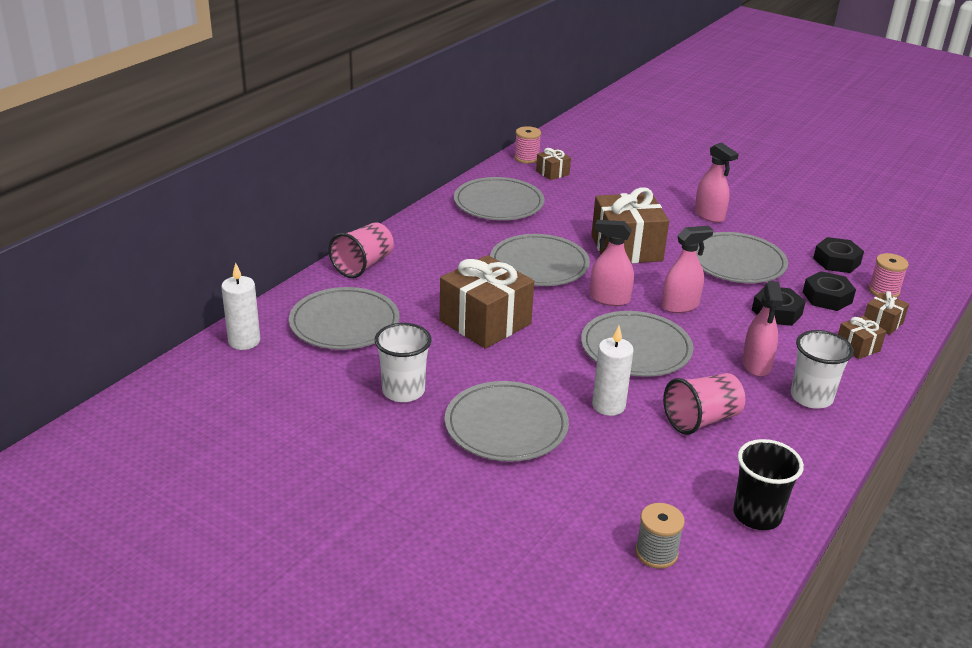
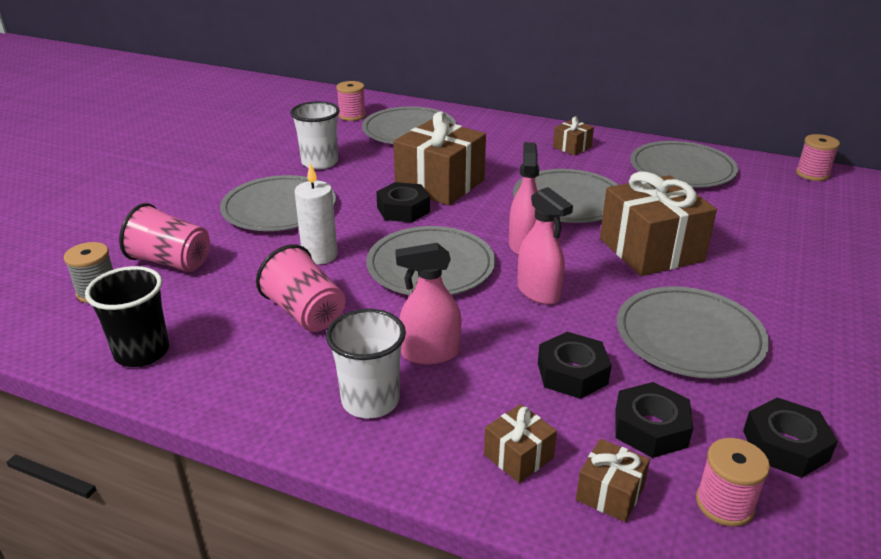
camera: 80 degrees right, 0 degrees up
white candle [221,262,260,350] -> none
pink cup [329,222,394,278] -> pink cup moved to [119,203,210,272]
brown gift [536,148,571,180] -> brown gift moved to [553,117,594,156]
pink spray bottle [695,142,739,223] -> none
none -> pink spool [336,81,366,121]
none -> black nut [376,182,430,223]

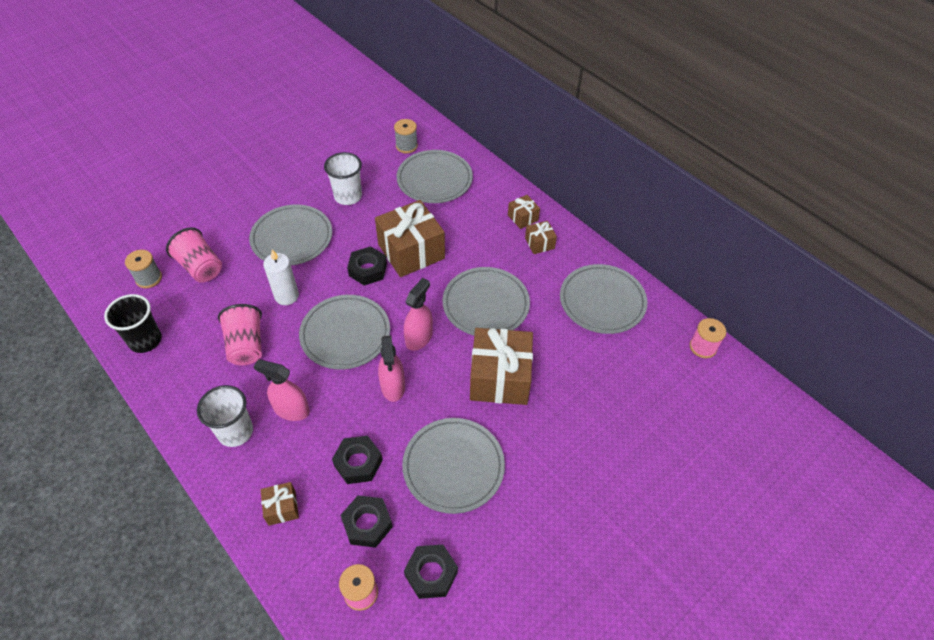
camera: 25 degrees right, 20 degrees up
pink spool [336,81,366,121] -> grey spool [394,119,418,153]
brown gift [576,439,650,522] -> brown gift moved to [508,195,540,229]

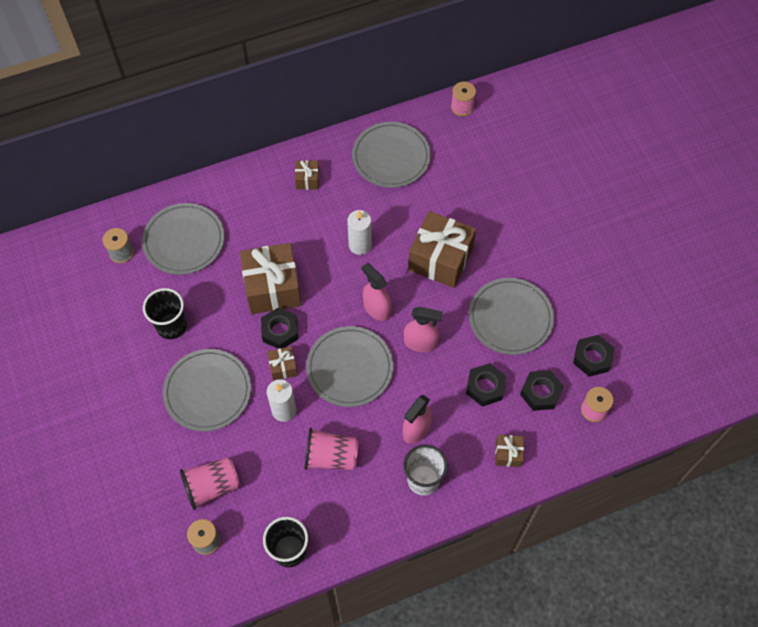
camera: 70 degrees left, 10 degrees up
white cup [324,152,362,205] -> black cup [143,288,187,339]
grey plate [442,267,530,335] -> white candle [347,210,372,255]
brown gift [508,195,540,229] -> brown gift moved to [267,346,298,381]

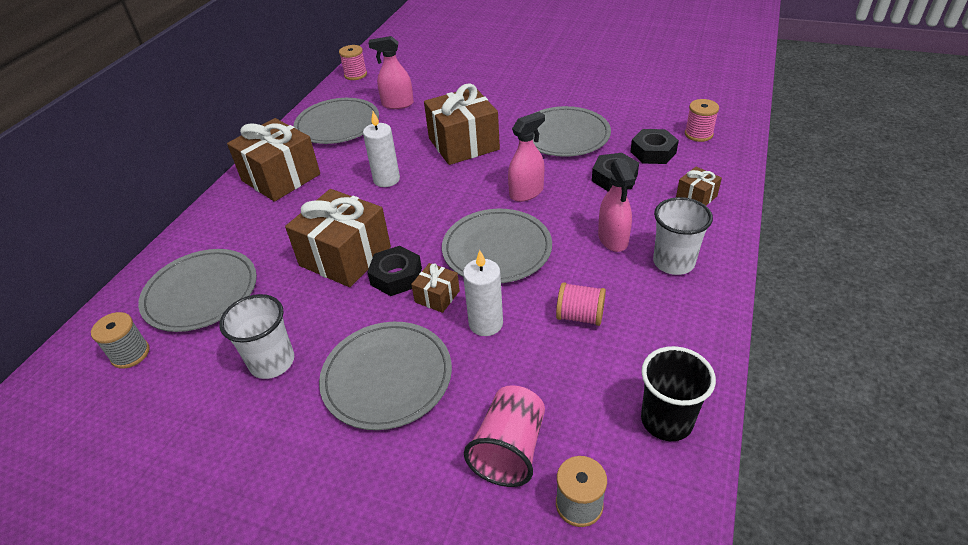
camera: 45 degrees left, 20 degrees down
black cup [143,288,187,339] -> white cup [219,294,294,379]
brown gift [295,160,319,190] -> brown gift [227,118,320,202], size x2.14
pink cup [304,427,358,470] -> pink spool [556,282,606,326]
pink spray bottle [362,263,392,321] -> pink spray bottle moved to [369,36,414,109]
black nut [573,335,615,377] -> none

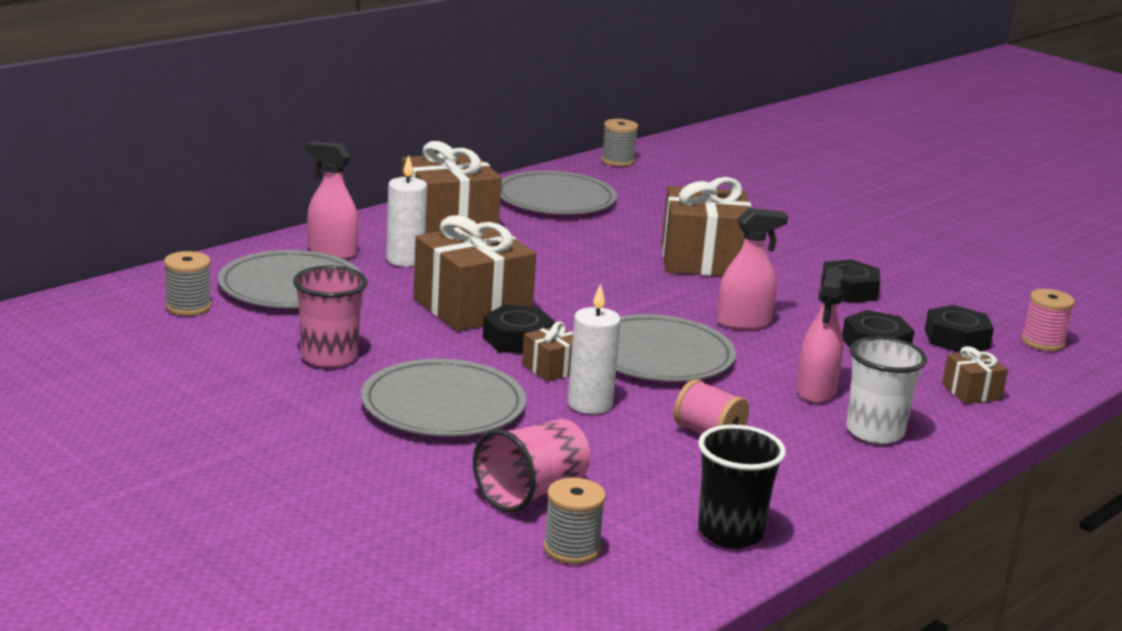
camera: 20 degrees right, 20 degrees down
white cup [219,294,294,379] -> pink cup [293,265,367,368]
pink spool [339,45,367,80] -> grey spool [601,119,638,167]
white candle [363,111,400,187] -> white candle moved to [386,155,427,267]
pink spray bottle [369,36,414,109] -> pink spray bottle moved to [306,141,359,260]
grey plate [533,106,611,157] -> black nut [821,259,880,303]

